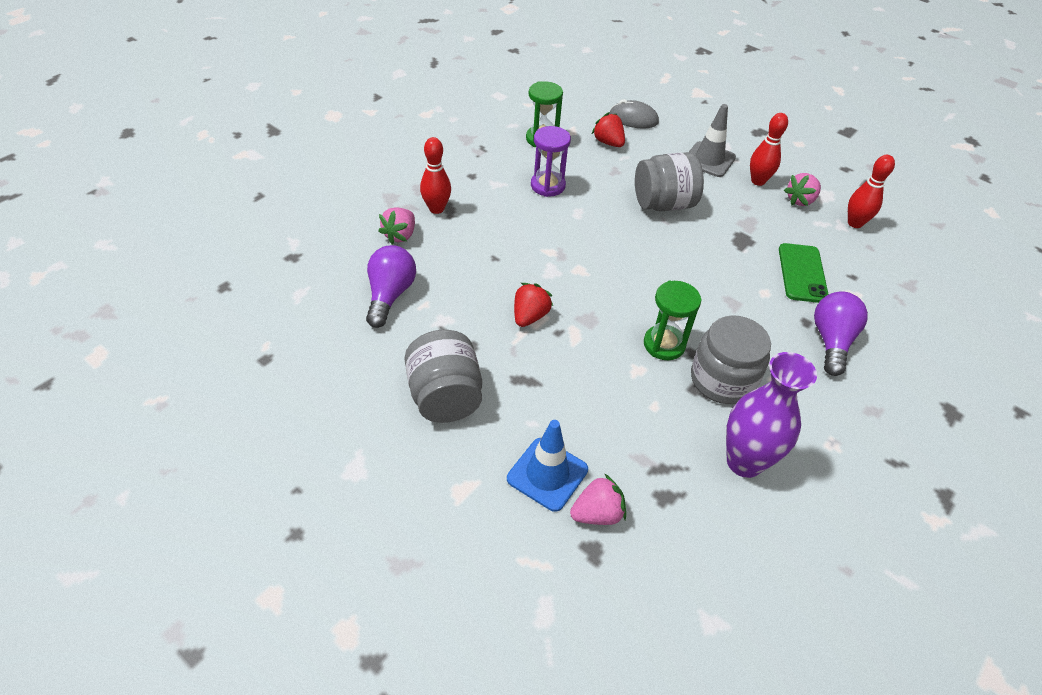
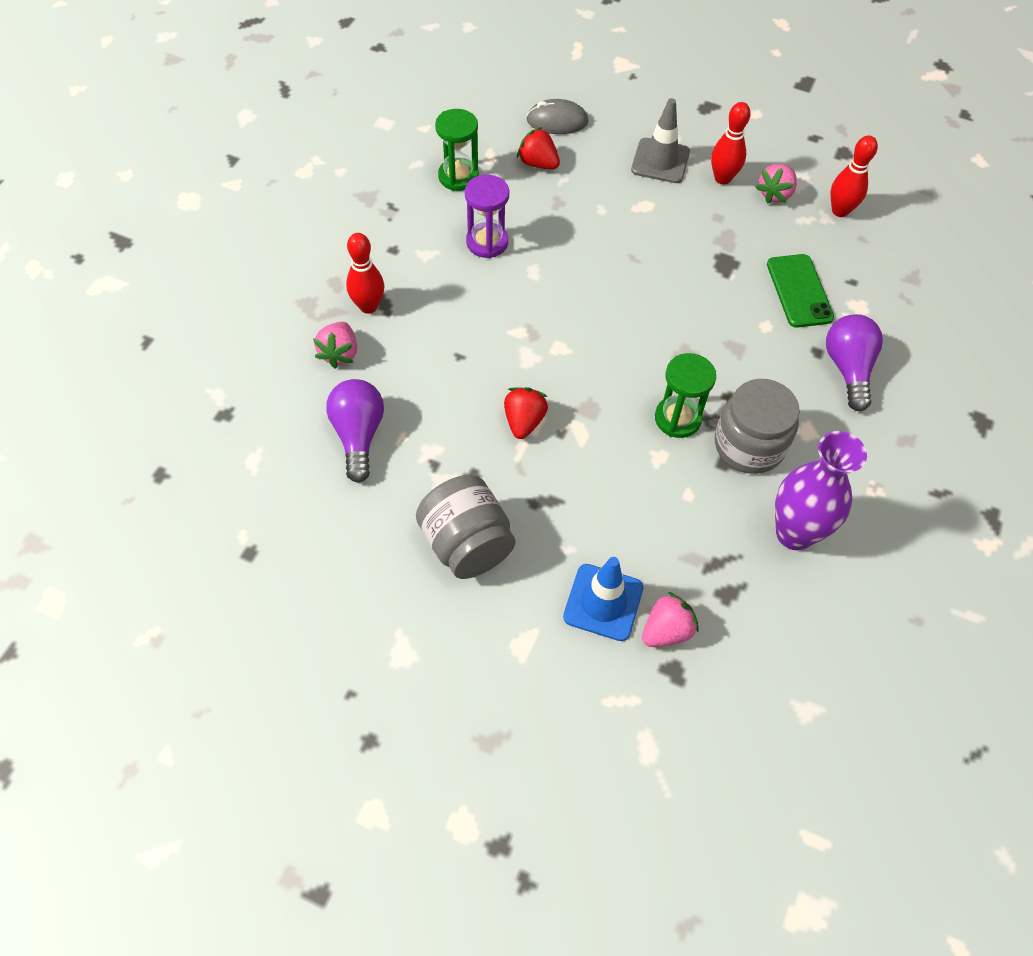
camera: 15 degrees left, 10 degrees up
grey jar [635,152,704,211] -> none

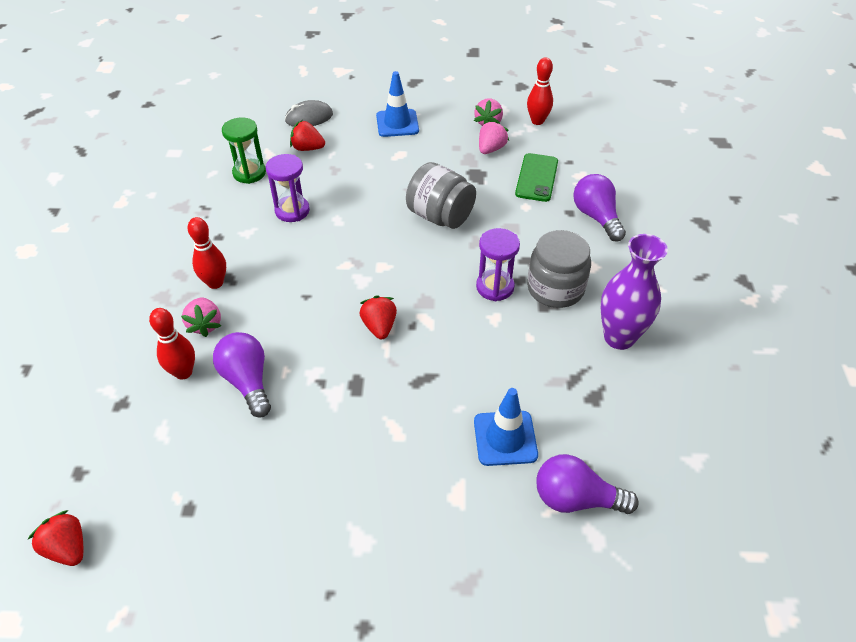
camera: 20 degrees left, 10 degrees down
grey jar [416,475,515,579] -> grey jar moved to [406,162,476,229]
grey traffic cone [631,98,690,183] -> blue traffic cone [376,71,419,137]
pink strawberry [642,591,699,647] -> pink strawberry moved to [479,120,509,154]
green hourglass [655,353,716,438] -> purple hourglass [476,228,520,301]
red bowling pin [711,102,751,185] -> red bowling pin moved to [149,308,195,380]
green phone [767,254,834,328] -> green phone turned 45 degrees clockwise [515,153,558,202]
none -> red strawberry [27,510,83,566]
none -> purple light bulb [536,454,639,514]

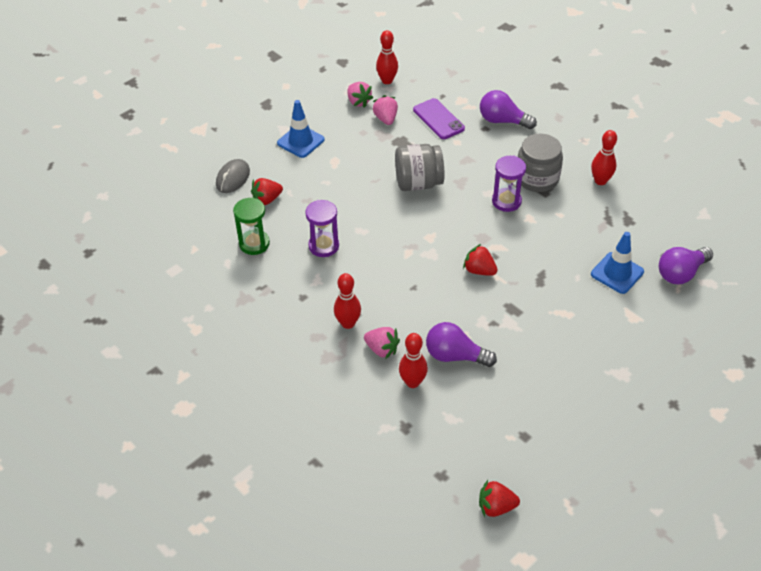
camera: 45 degrees left, 0 degrees up
green phone [515,153,558,202] -> purple phone [413,98,465,139]
purple vase [601,234,668,350] -> red bowling pin [591,130,617,185]

